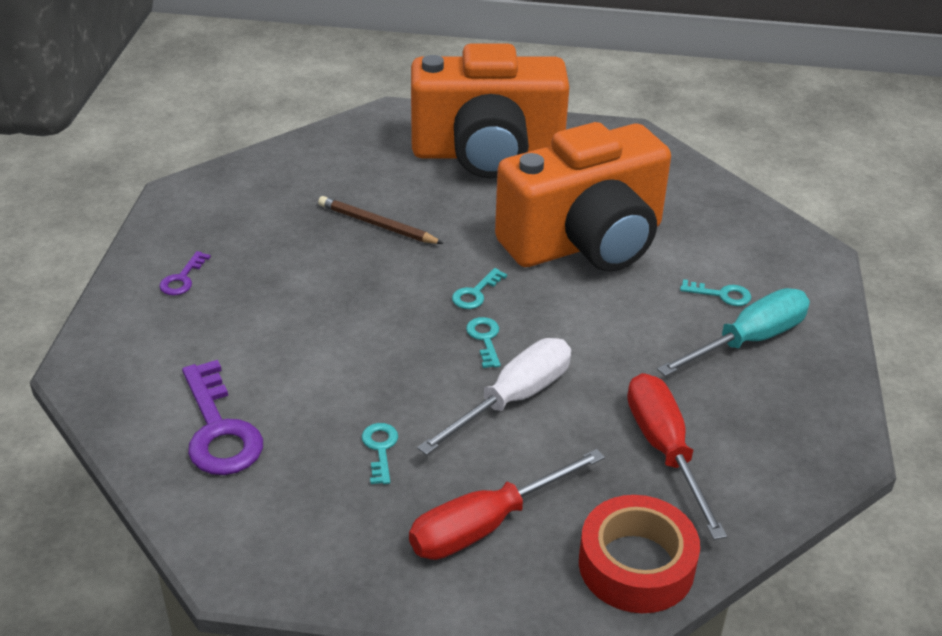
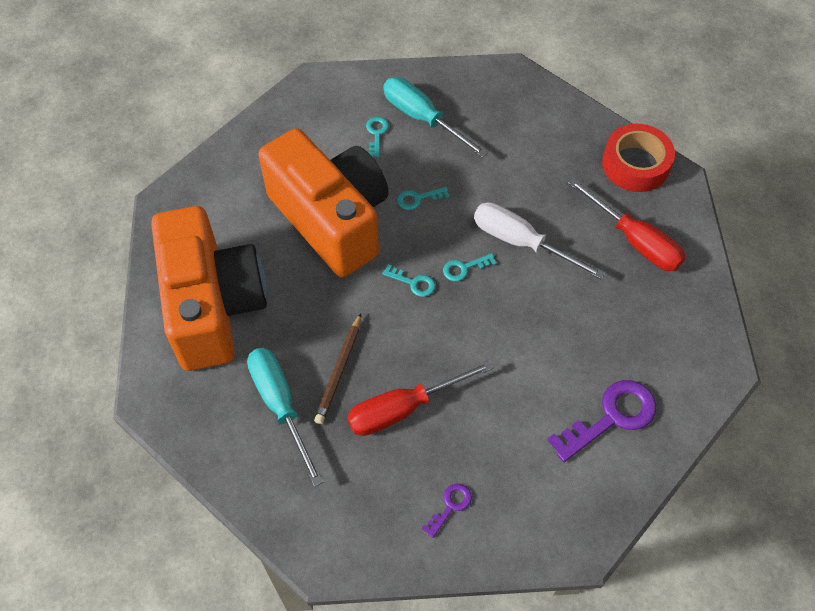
camera: 100 degrees left, 20 degrees up
purple key [159,251,211,295] -> purple key turned 60 degrees counterclockwise [422,484,472,538]
turquoise key [362,423,398,484] -> turquoise key moved to [397,187,450,210]
red screwdriver [627,373,727,540] -> red screwdriver moved to [347,360,494,436]
none -> turquoise screwdriver [247,348,324,487]

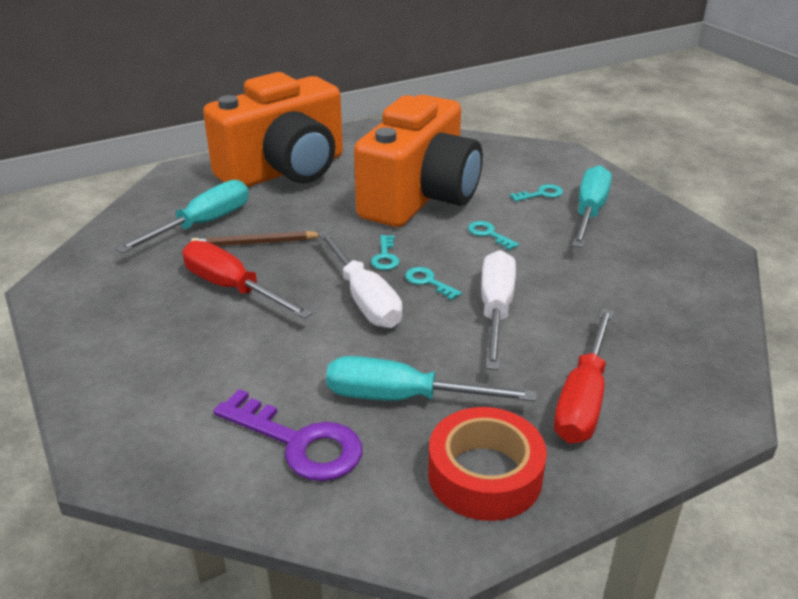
camera: 65 degrees right, 25 degrees down
purple key [422,484,472,538] -> none
red tape [602,124,675,192] -> red tape moved to [428,407,547,521]
none -> white screwdriver [317,230,402,328]
none -> turquoise screwdriver [326,356,536,401]

